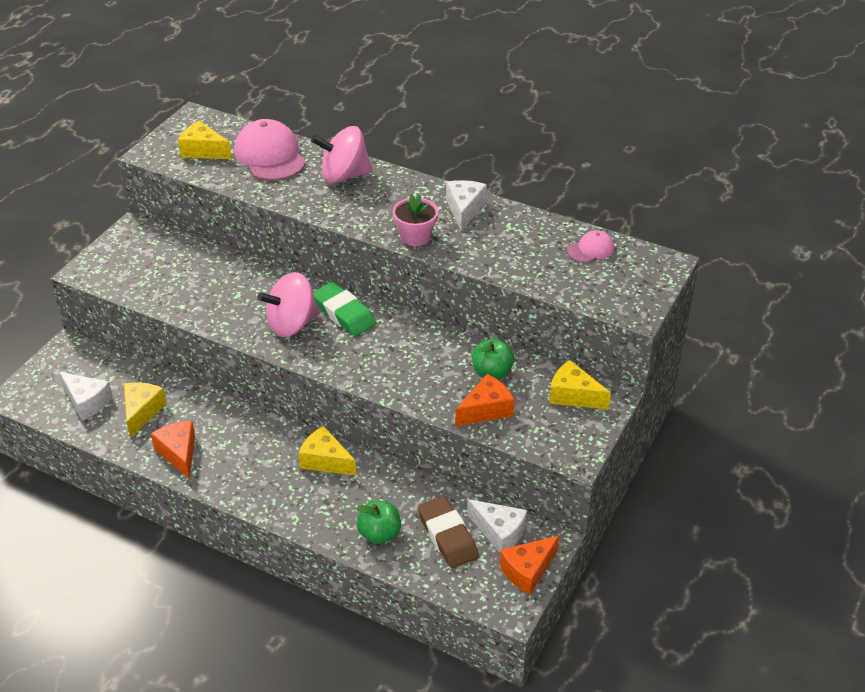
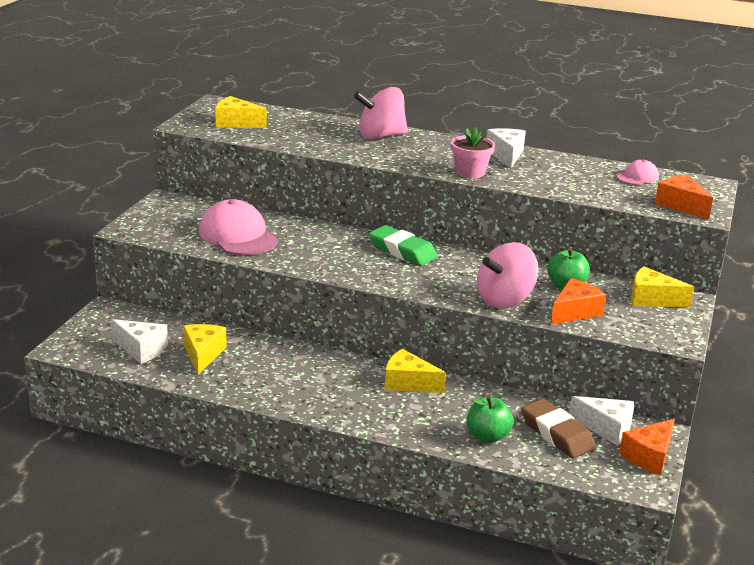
camera: 10 degrees left, 15 degrees down
orange cheese [151,421,195,479] -> orange cheese moved to [655,175,713,220]
pink cap [234,119,306,181] -> pink cap moved to [199,199,278,255]
pink spinning top [257,272,320,337] -> pink spinning top moved to [477,242,539,308]

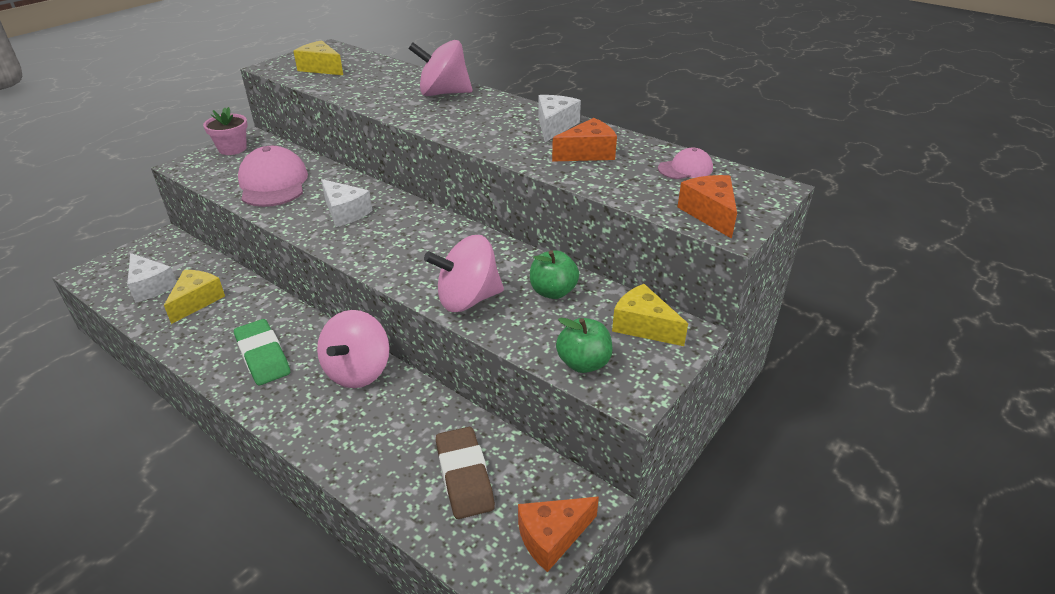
camera: 20 degrees right, 10 degrees up
green eraser [369,225,438,266] -> green eraser moved to [234,319,290,385]
yellow cheese [385,349,446,393] -> pink spinning top [317,310,389,388]
pink flower pot [451,127,495,178] -> pink flower pot moved to [203,107,248,155]
green apple [467,396,513,443] -> green apple moved to [556,318,613,373]
orange cheese [551,278,606,325] -> orange cheese moved to [552,118,617,162]
white cheese [569,396,634,446] -> white cheese moved to [321,179,372,227]

